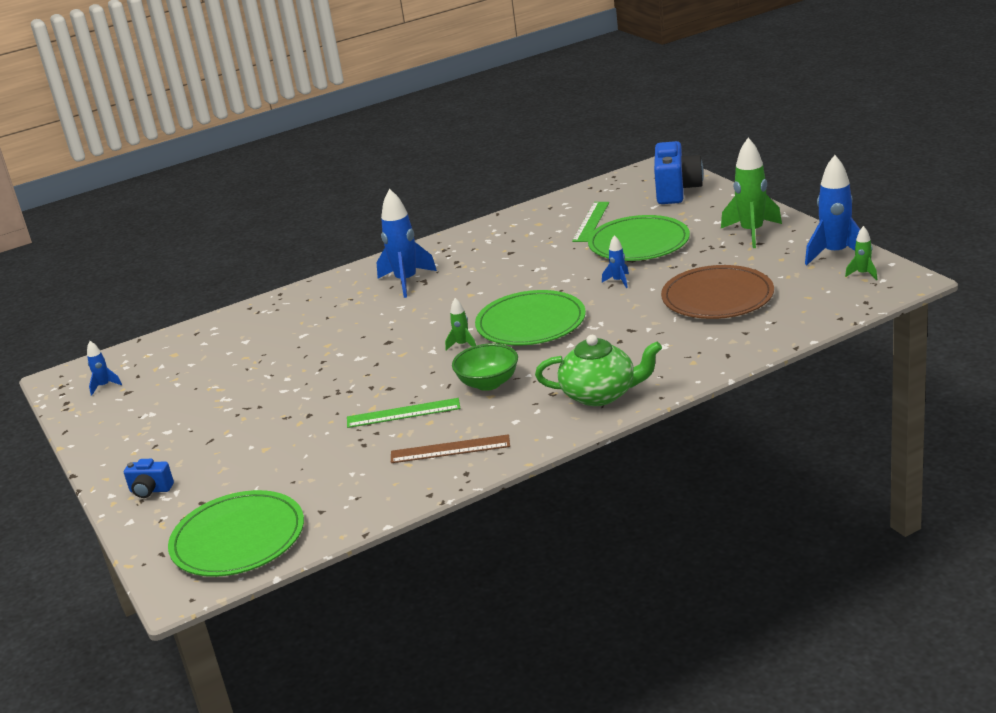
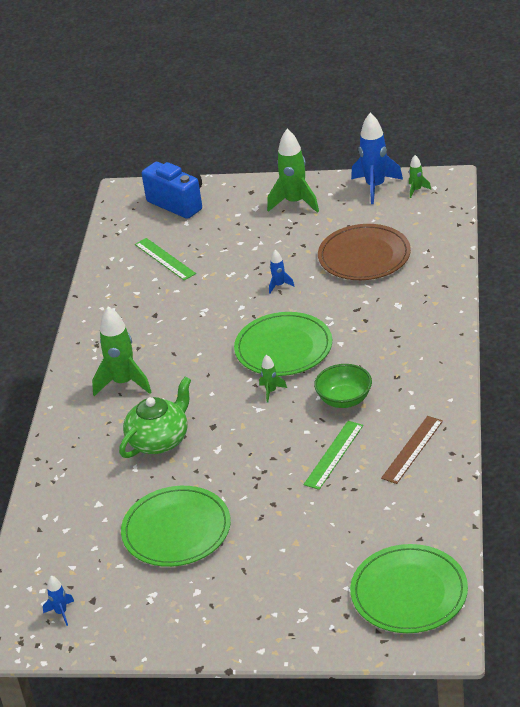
camera: 55 degrees left, 10 degrees up
blue camera [124,459,174,498] -> none
blue rocket [376,189,437,298] -> green rocket [92,306,151,396]
green teapot [535,335,662,406] -> green teapot moved to [119,377,191,458]
green plate [588,215,690,261] -> green plate moved to [121,486,231,567]

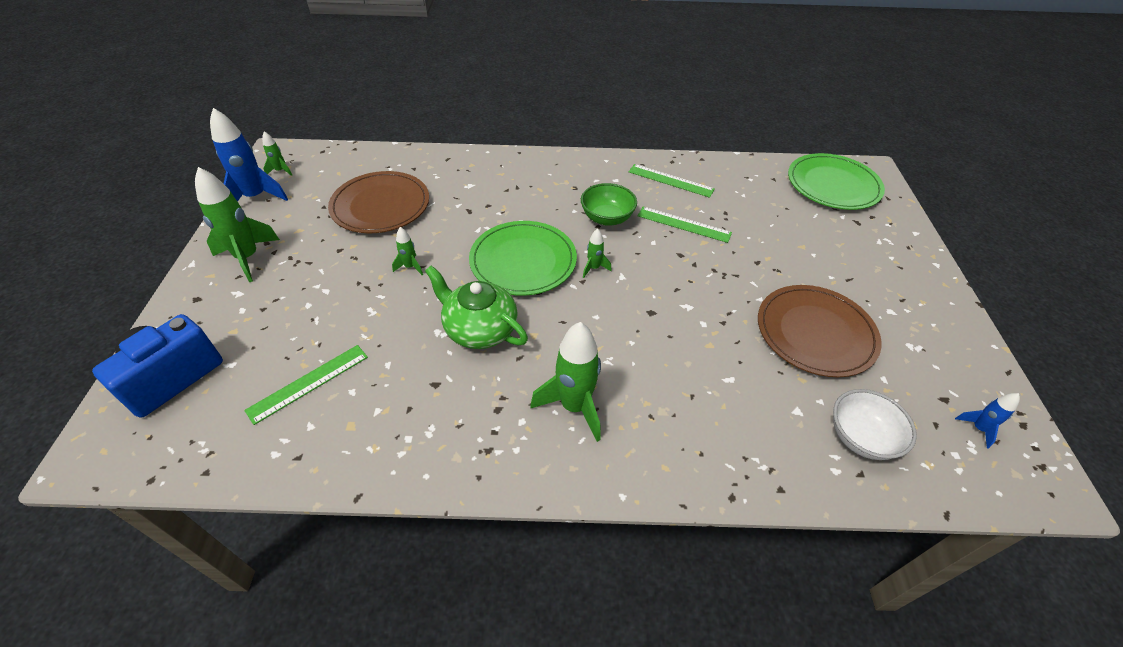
camera: 100 degrees left, 10 degrees up
green teapot [119,377,191,458] -> green teapot moved to [425,265,528,349]
green plate [121,486,231,567] -> brown plate [758,285,882,377]
blue rocket [269,250,294,294] -> green rocket [392,227,423,275]
brown ruler [381,416,443,484] -> green ruler [629,164,715,198]
none -> white bowl [833,389,917,460]

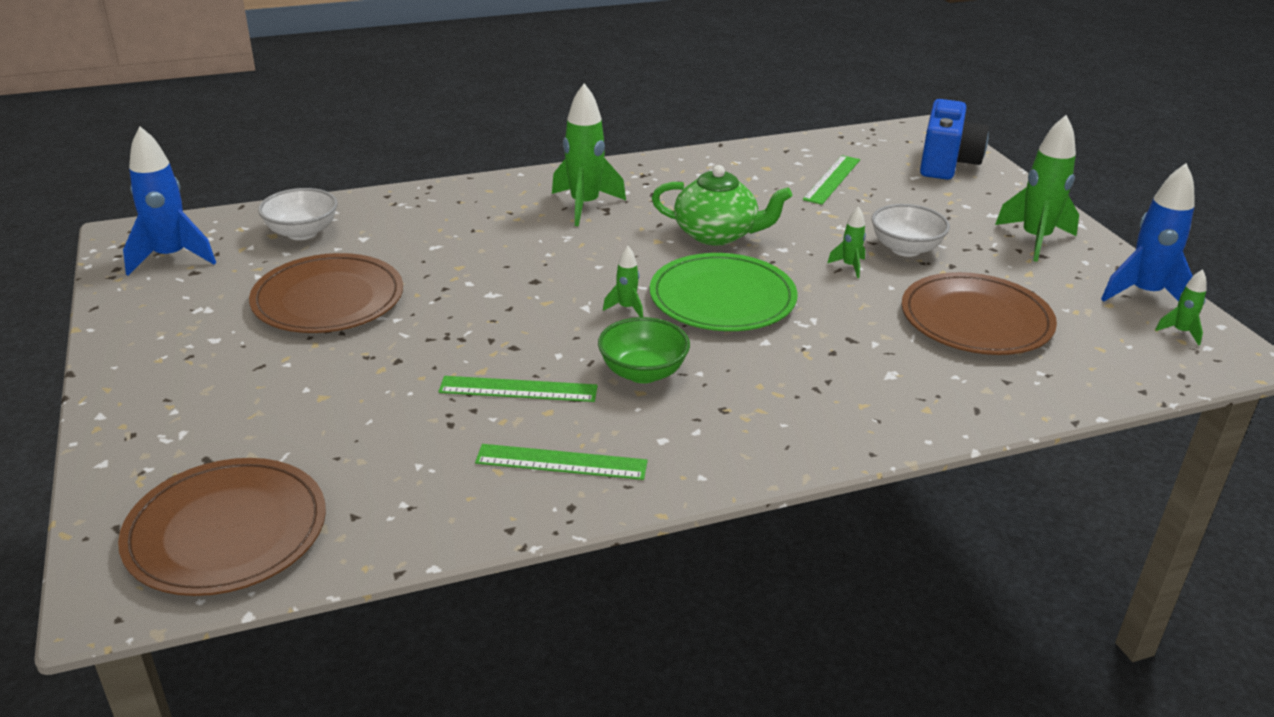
camera: 160 degrees right, 15 degrees down
green plate [788,153,885,210] -> brown plate [118,458,326,596]
blue rocket [955,393,1020,448] -> blue rocket [123,127,216,276], size x2.07
none -> white bowl [872,204,950,257]

